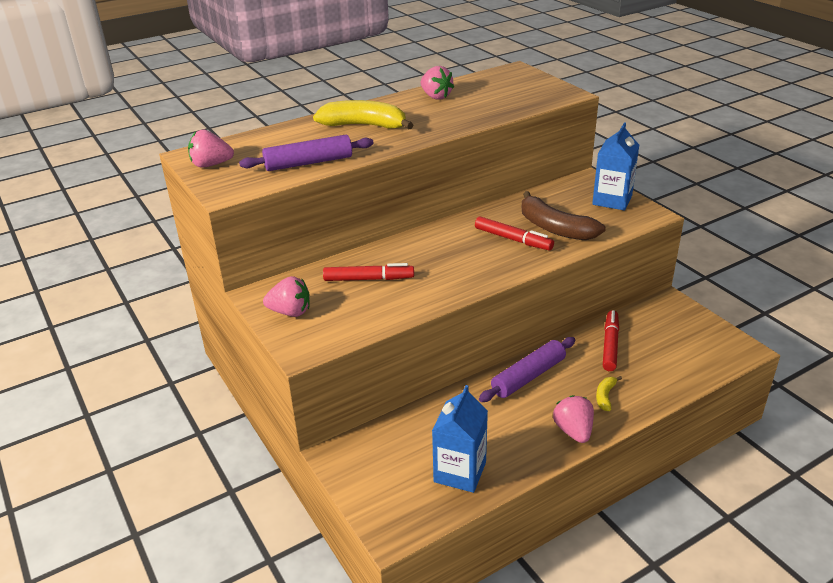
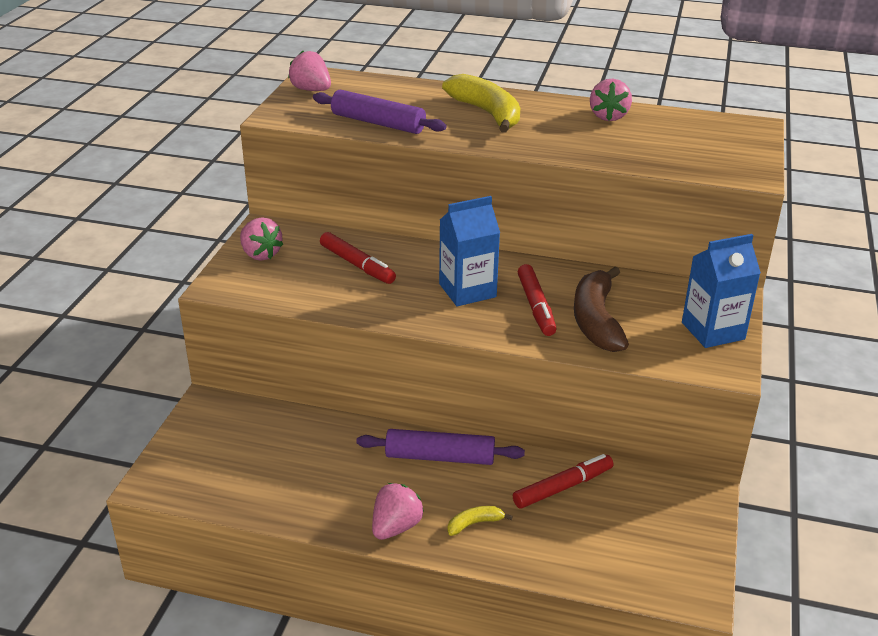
camera: 45 degrees right, 0 degrees up
blue carton [432,385,488,493] -> blue carton moved to [439,196,500,306]

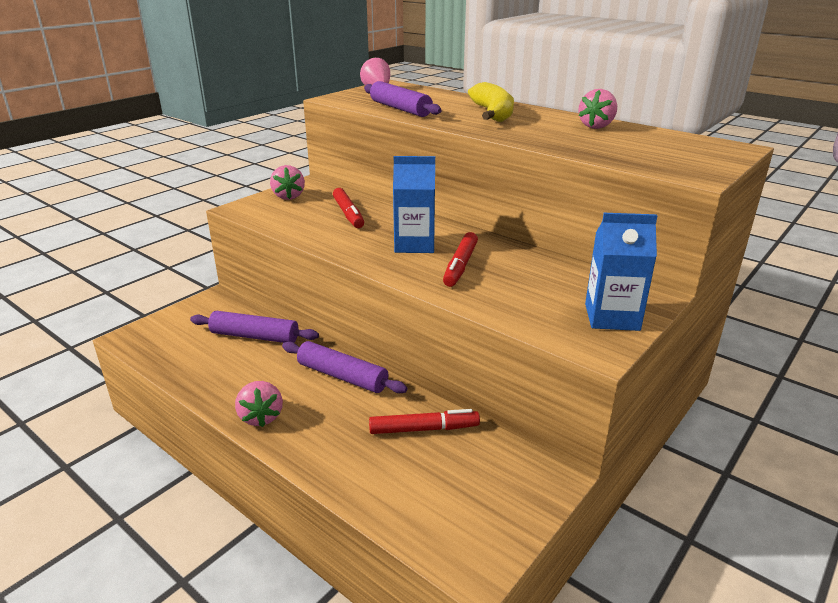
camera: 25 degrees right, 5 degrees down
pink strawberry [372,483,424,540] -> pink strawberry turned 105 degrees clockwise [235,381,283,427]
yellow banana [447,506,513,536] -> none
brown banana [574,267,629,352] -> none
none -> purple rolling pin [190,311,319,343]

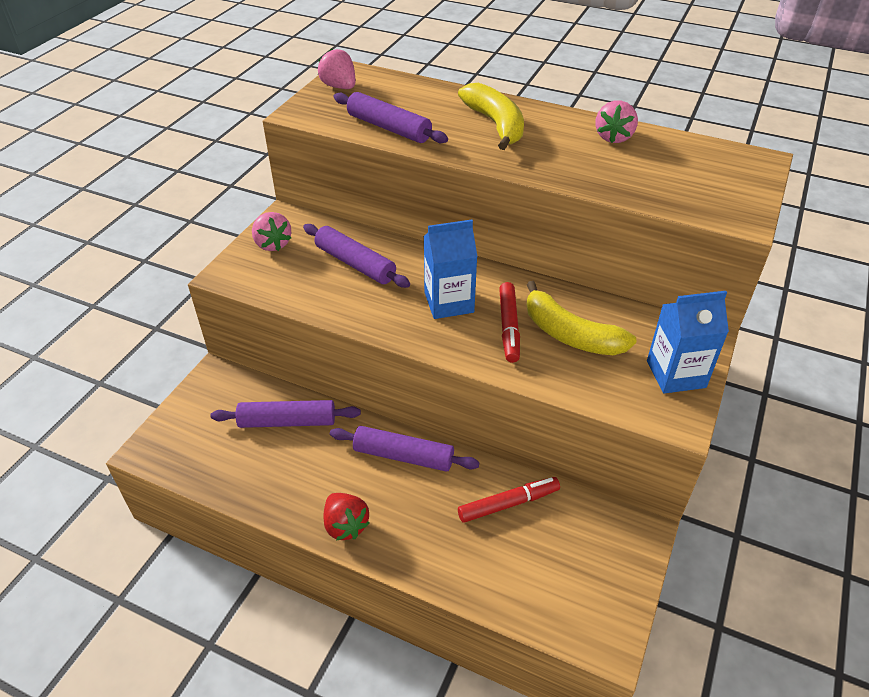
camera: 15 degrees left, 15 degrees up
pink strawberry [235,381,283,427] -> red strawberry [324,493,370,540]
red marker [333,188,364,228] -> purple rolling pin [303,224,410,288]
none -> yellow banana [526,281,637,355]

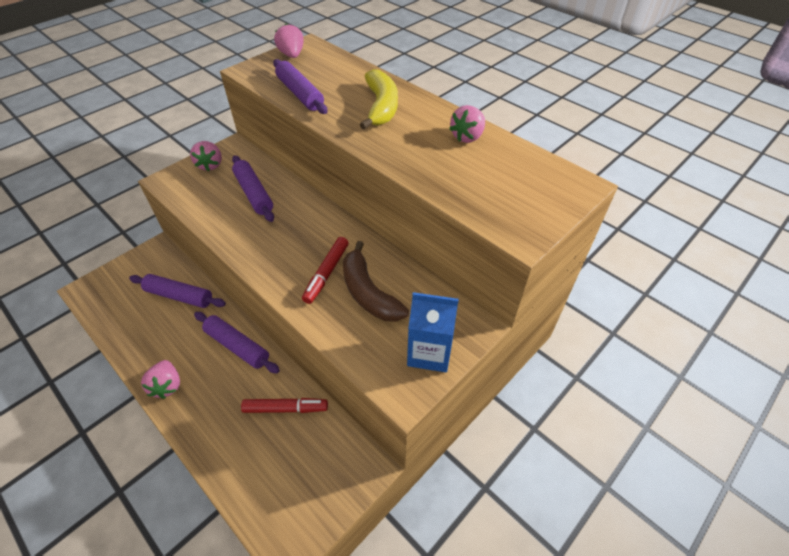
camera: 20 degrees right, 5 degrees up
red strawberry [324,493,370,540] -> pink strawberry [141,360,180,399]
blue carton [423,219,478,319] -> none
yellow banana [526,281,637,355] -> brown banana [343,241,409,322]

